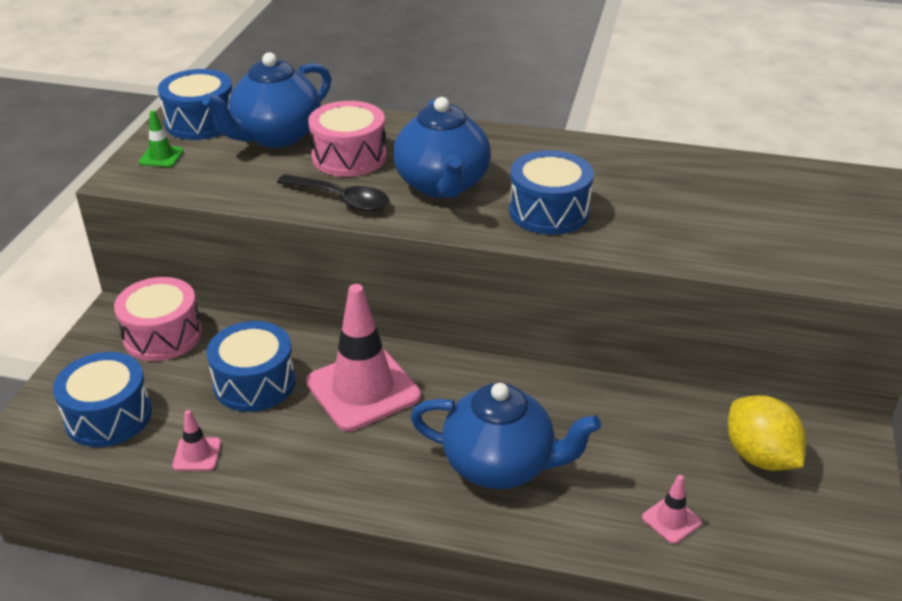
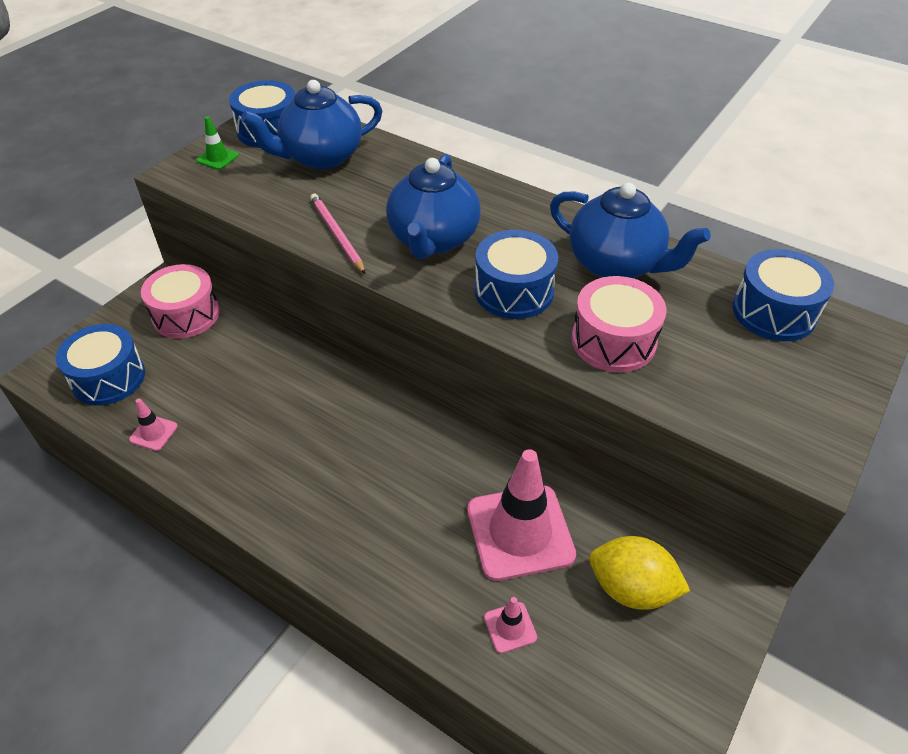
camera: 20 degrees right, 10 degrees up
blue drum [207,321,295,412] -> blue drum moved to [732,249,834,341]
black spoon [277,174,389,211] -> pink pencil [310,194,366,274]
pink traffic cone [306,284,421,431] -> pink traffic cone moved to [467,449,576,581]
pink drum [308,101,386,177] -> pink drum moved to [571,276,666,372]
blue teapot [410,383,601,489] -> blue teapot moved to [550,183,711,278]
yellow lemon [728,395,806,471] -> yellow lemon turned 60 degrees counterclockwise [589,536,690,610]

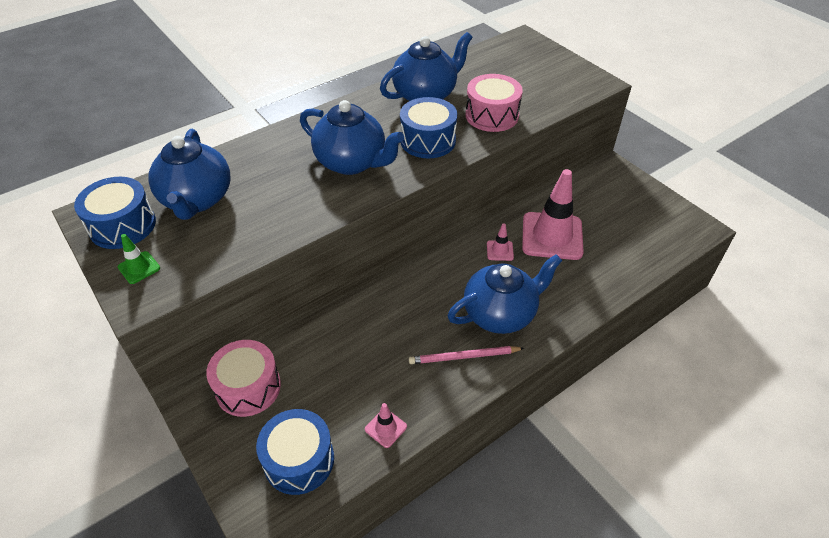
camera: 70 degrees left, 0 degrees up
pink pencil [310,194,366,274] -> pink pencil moved to [409,346,524,364]
pink traffic cone [484,597,537,653] -> pink traffic cone moved to [487,223,514,261]
yellow lemon [589,536,690,610] -> none
blue drum [732,249,834,341] -> none
none -> blue teapot [447,254,562,334]

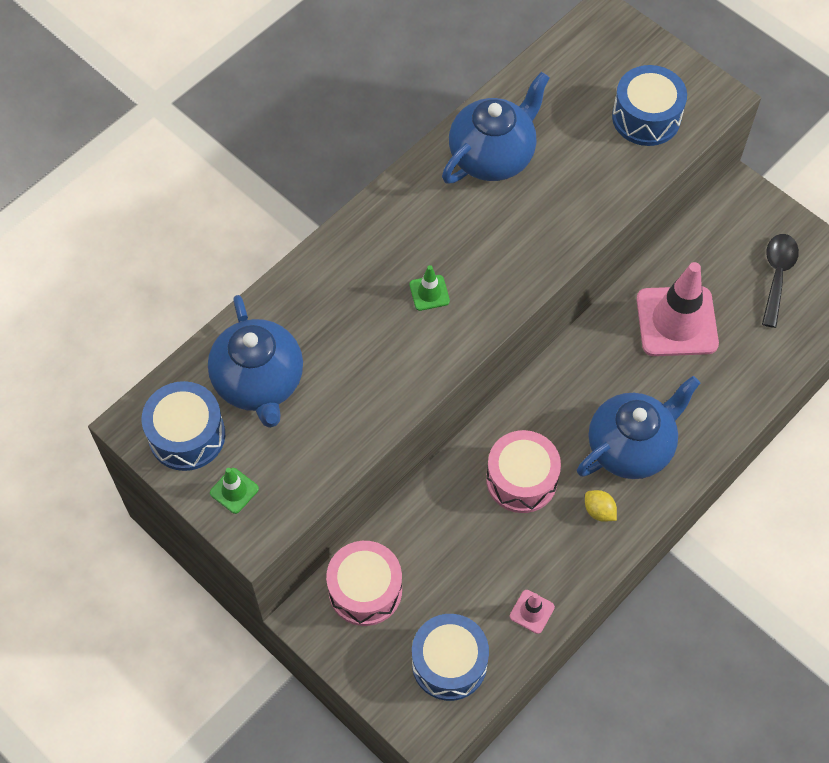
camera: 10 degrees left, 15 degrees up
blue teapot [300,100,404,175] -> green traffic cone [409,265,450,311]
blue drum [400,97,458,158] -> blue drum moved to [612,65,687,146]
pink pencil [409,346,524,364] -> yellow lemon [585,490,617,522]
pink drum [465,74,523,132] -> pink drum moved to [486,430,561,513]
pink traffic cone [487,223,514,261] -> none
none -> black spoon [762,234,799,328]

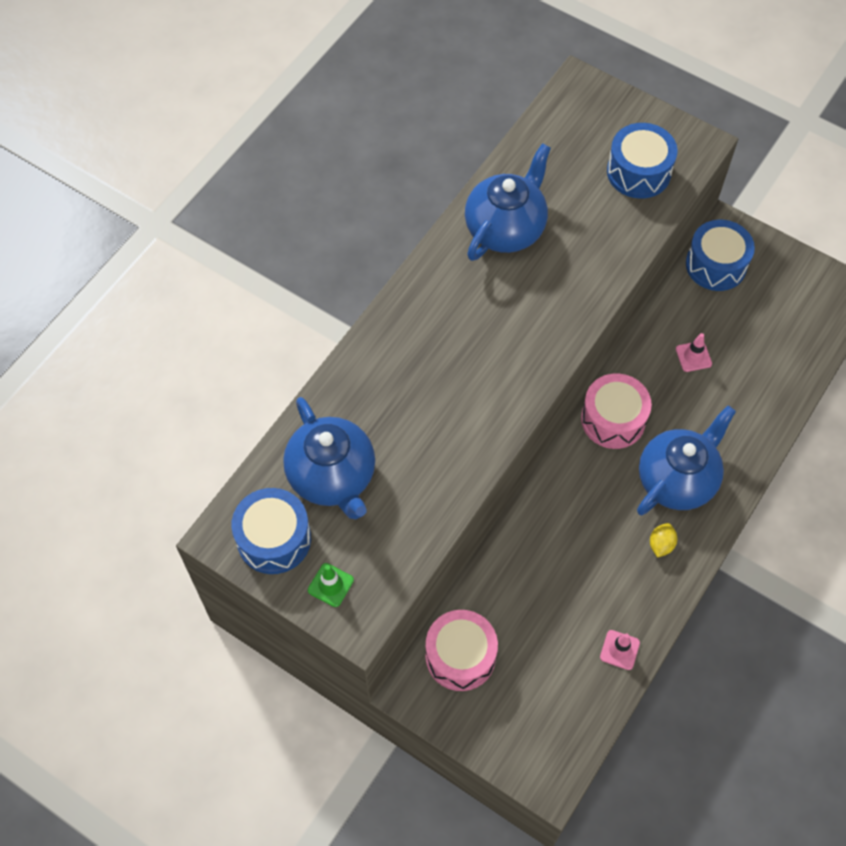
camera: 10 degrees left, 0 degrees up
green traffic cone [409,265,450,311] -> none
blue drum [412,614,489,701] -> blue drum moved to [686,220,755,291]
pink drum [486,430,561,513] -> pink drum moved to [581,373,652,449]
yellow lemon [585,490,617,522] -> yellow lemon turned 75 degrees clockwise [650,523,677,558]
pink traffic cone [636,262,719,356] -> pink traffic cone [676,333,712,372], size x0.43
black spoon [762,234,799,328] -> none

